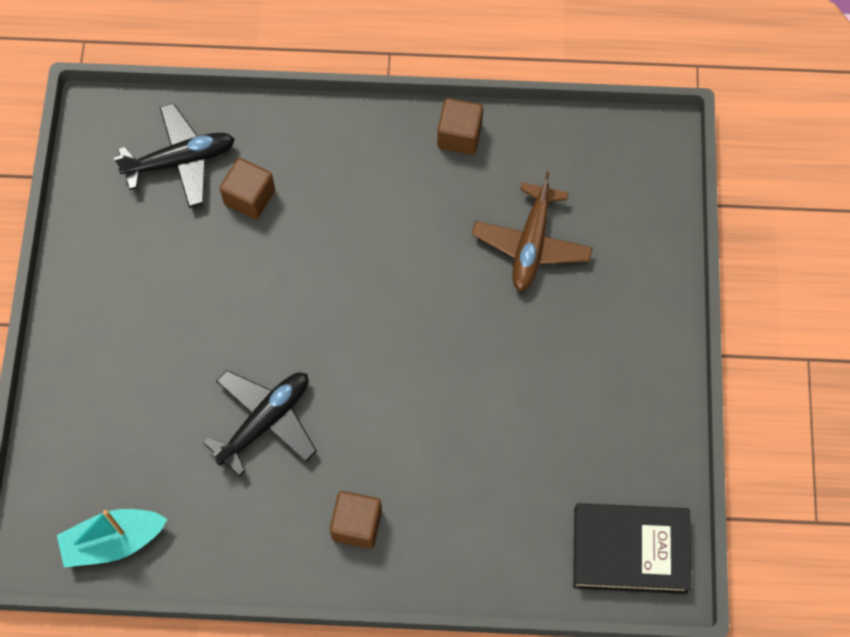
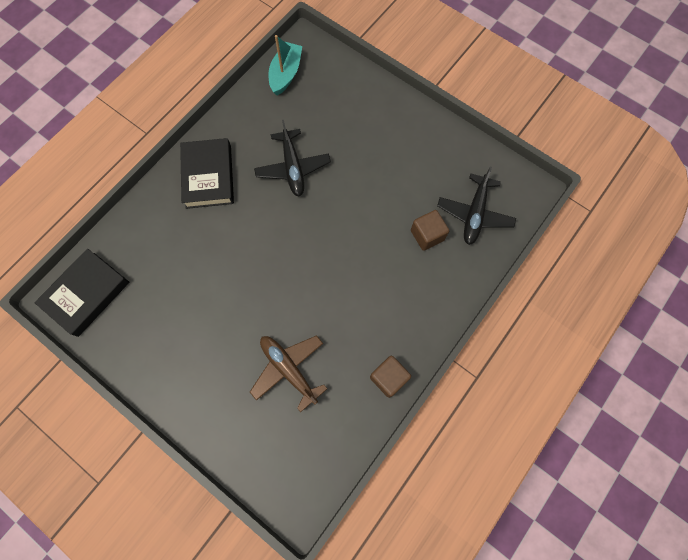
camera: 125 degrees right, 5 degrees up
brown cube [330,491,382,549] -> black book [180,138,234,209]

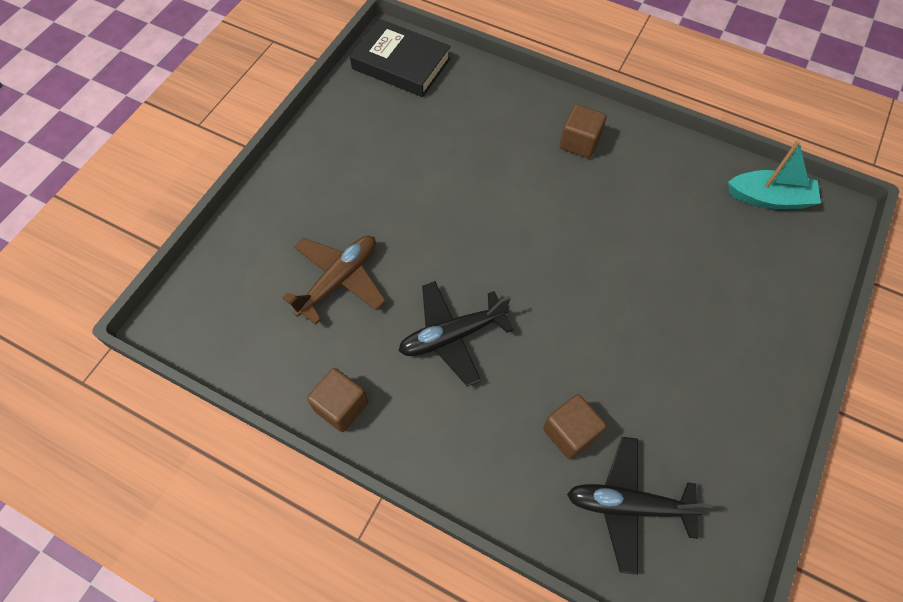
camera: 80 degrees right, 10 degrees down
black book [180,138,234,209] -> brown cube [560,104,607,158]
black plane [254,120,331,197] -> black plane moved to [399,281,514,387]

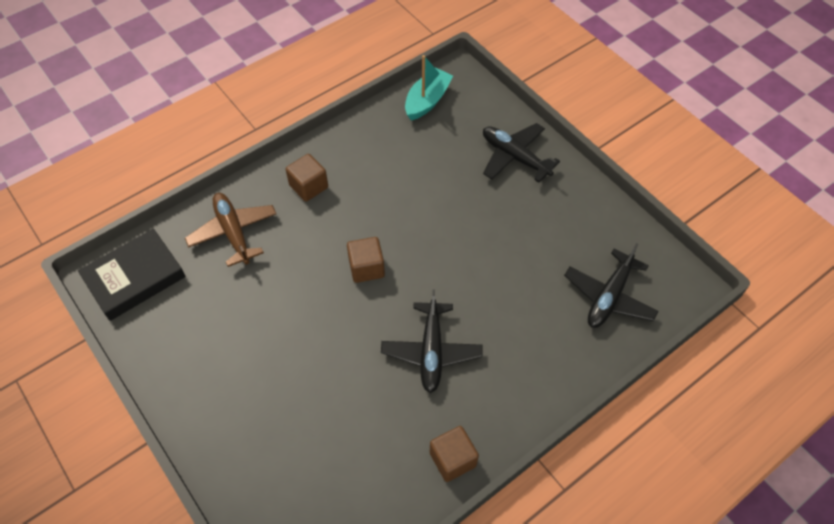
camera: 65 degrees left, 5 degrees down
brown plane [282,235,386,325] -> brown plane moved to [185,193,276,267]
brown cube [543,394,606,460] -> brown cube moved to [347,237,385,283]
none -> black plane [483,123,560,183]

